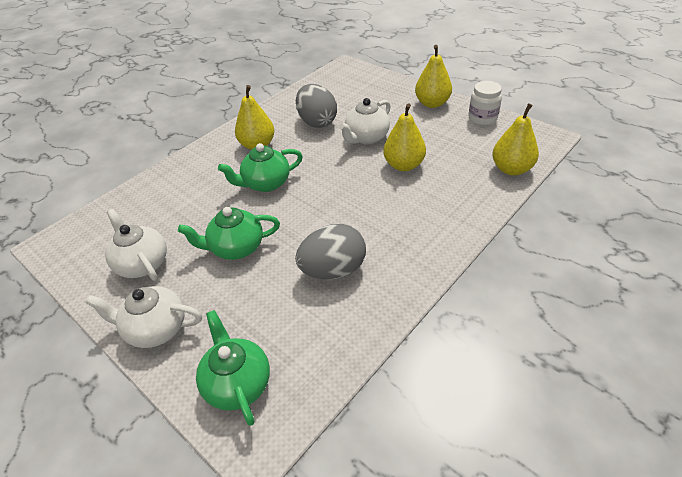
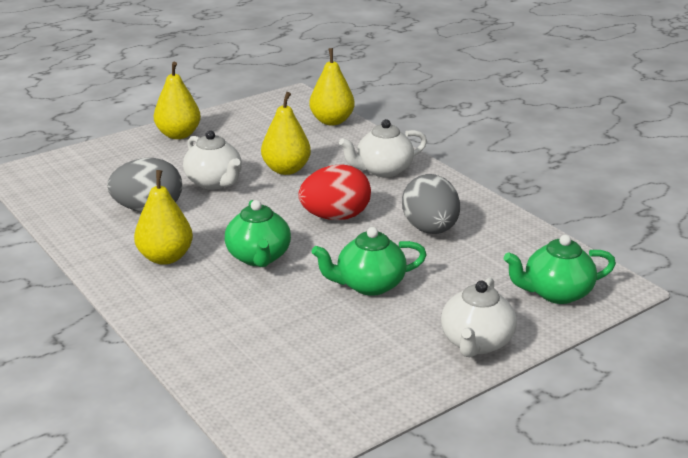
camera: 80 degrees left, 15 degrees down
white teapot [105,209,167,281] -> white teapot moved to [339,119,427,177]
green teapot [178,207,280,260] -> green teapot turned 75 degrees clockwise [312,227,427,296]
white jar [468,81,502,125] -> none
none -> red egg [298,164,371,220]

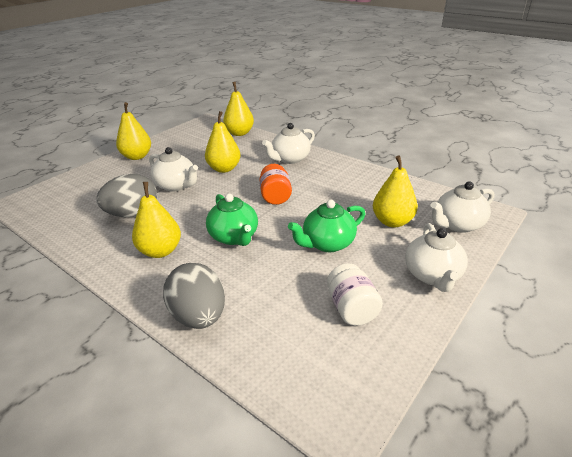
camera: 15 degrees left, 5 degrees up
red egg [298,164,371,220] -> orange jar [259,164,292,205]
grey egg [402,174,460,234] -> grey egg moved to [163,263,225,329]
green teapot [504,235,616,304] -> white teapot [430,182,494,233]
none -> white jar [327,263,383,326]
none -> yellow pear [373,155,418,228]

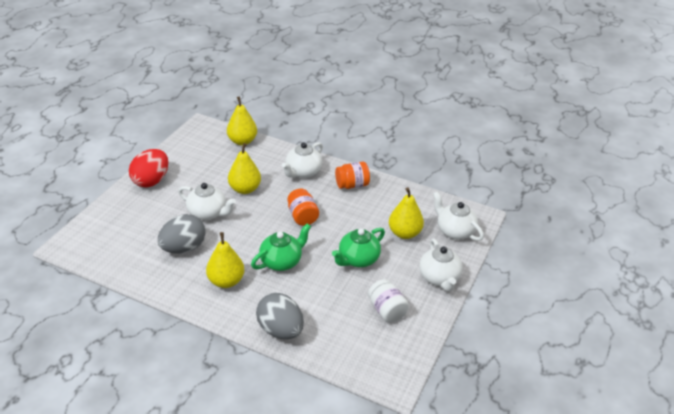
camera: 15 degrees left, 5 degrees up
yellow pear [116,102,151,160] -> red egg [129,149,168,187]
green teapot [206,194,258,246] -> green teapot turned 90 degrees counterclockwise [251,223,311,271]
white teapot [430,182,494,233] -> white teapot turned 90 degrees clockwise [433,192,484,241]
none -> orange jar [335,162,370,189]

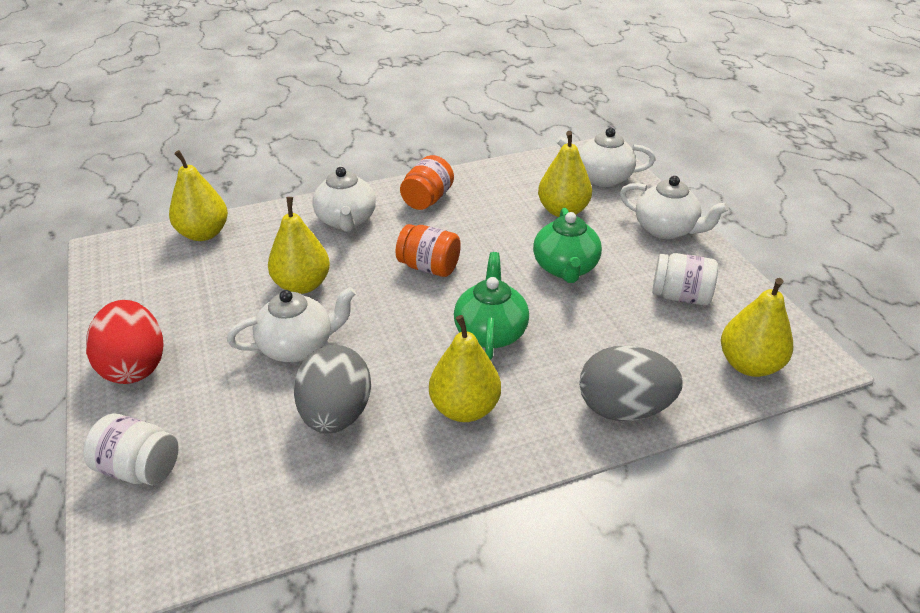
camera: 45 degrees left, 0 degrees up
none -> white jar [83,414,179,485]
none -> yellow pear [721,278,793,377]

